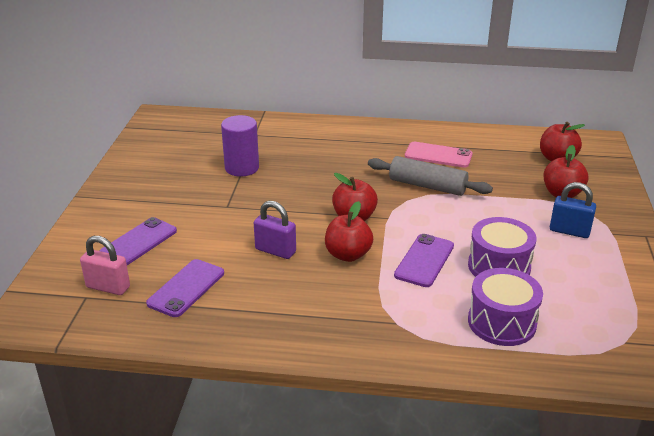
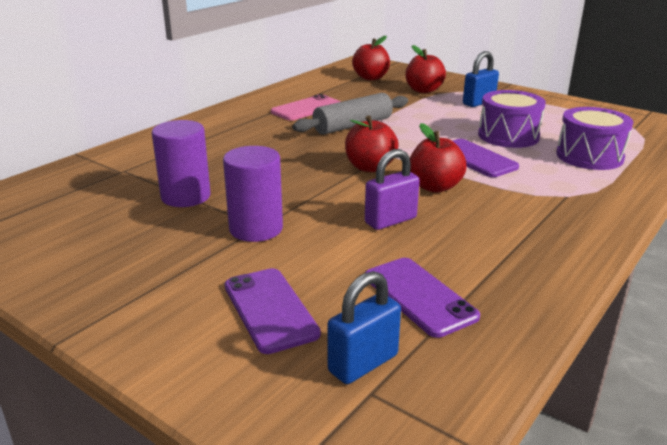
camera: 60 degrees left, 5 degrees down
pink padlock [80,236,130,295] -> blue padlock [328,271,401,384]
none -> purple cylinder [223,146,283,242]

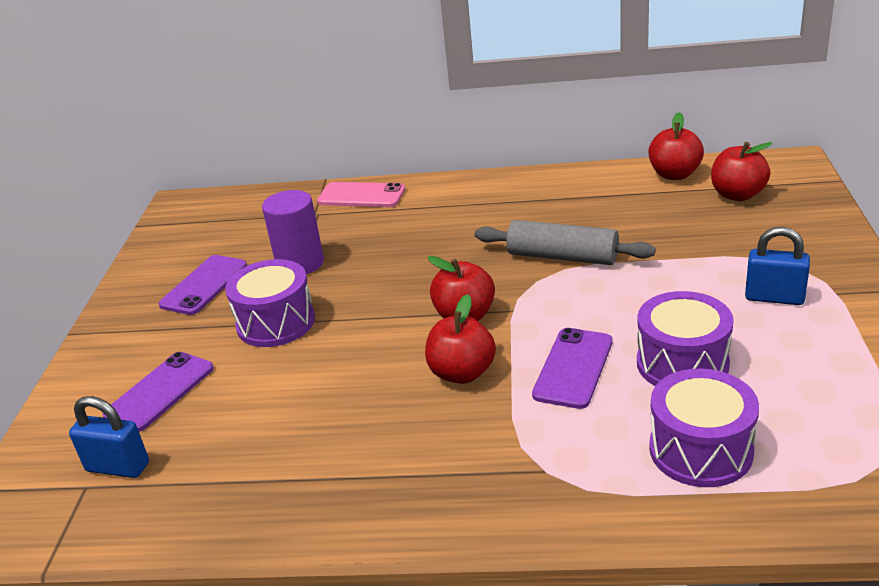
camera: 60 degrees right, 5 degrees up
purple cylinder [223,146,283,242] -> purple drum [225,259,315,347]
pink phone [271,94,341,121] -> pink phone moved to [317,182,405,207]
purple padlock [365,149,420,230] -> none
purple phone [365,258,480,338] -> purple phone moved to [159,255,247,315]
red apple [405,45,446,93] -> red apple moved to [648,112,704,180]

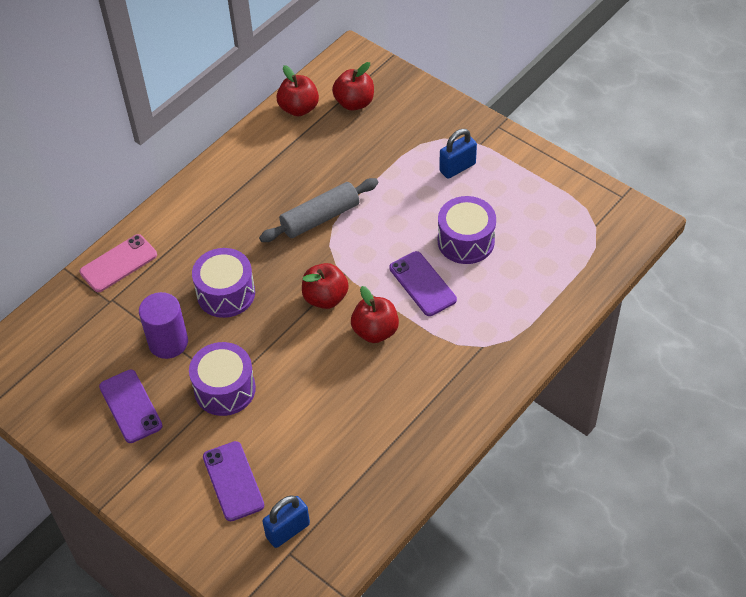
camera: 55 degrees left, 20 degrees up
purple drum [649,369,759,487] -> purple drum moved to [192,248,255,318]

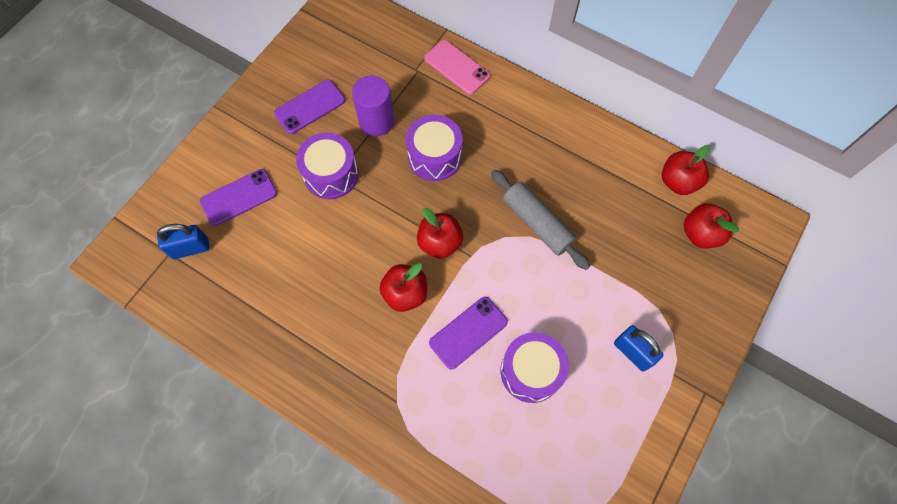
camera: 80 degrees right, 15 degrees up
blue padlock [262,495,310,548] -> blue padlock turned 60 degrees counterclockwise [157,224,210,259]

